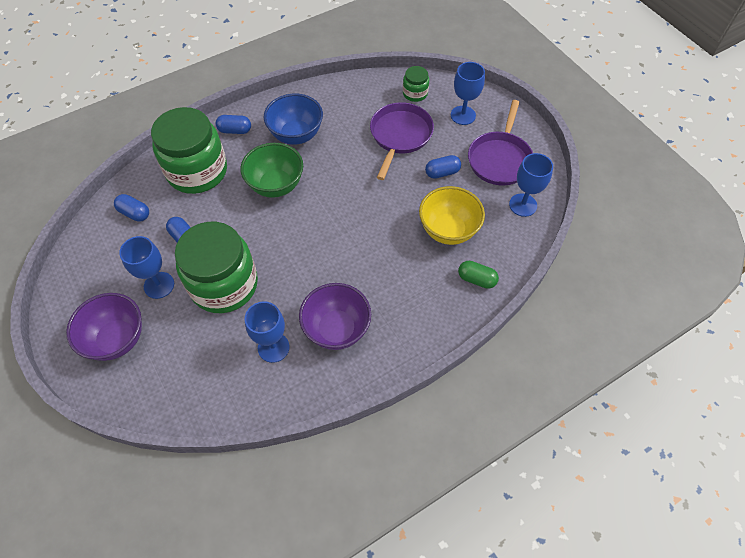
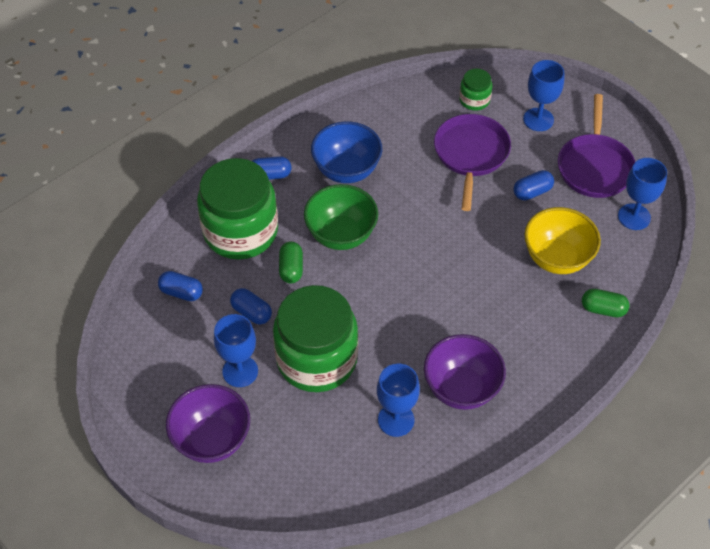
camera: 10 degrees left, 5 degrees down
none -> green capsule [279,241,303,284]

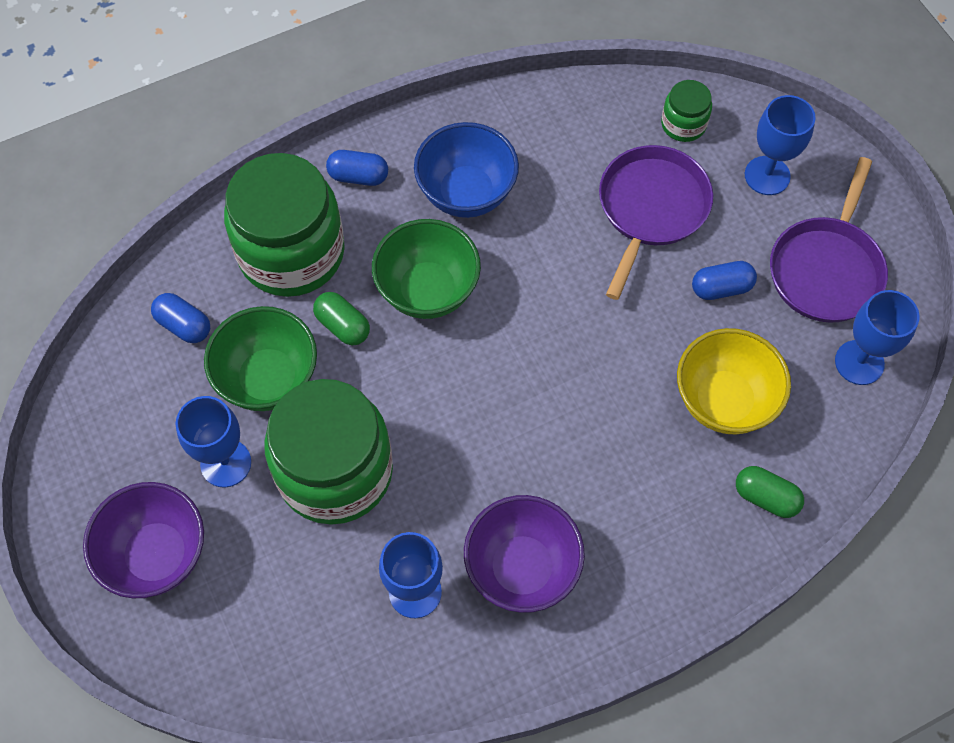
camera: 15 degrees right, 10 degrees up
blue capsule [230,288,272,325] -> green bowl [204,306,317,411]
green capsule [279,241,303,284] -> green capsule turned 60 degrees counterclockwise [313,292,370,346]

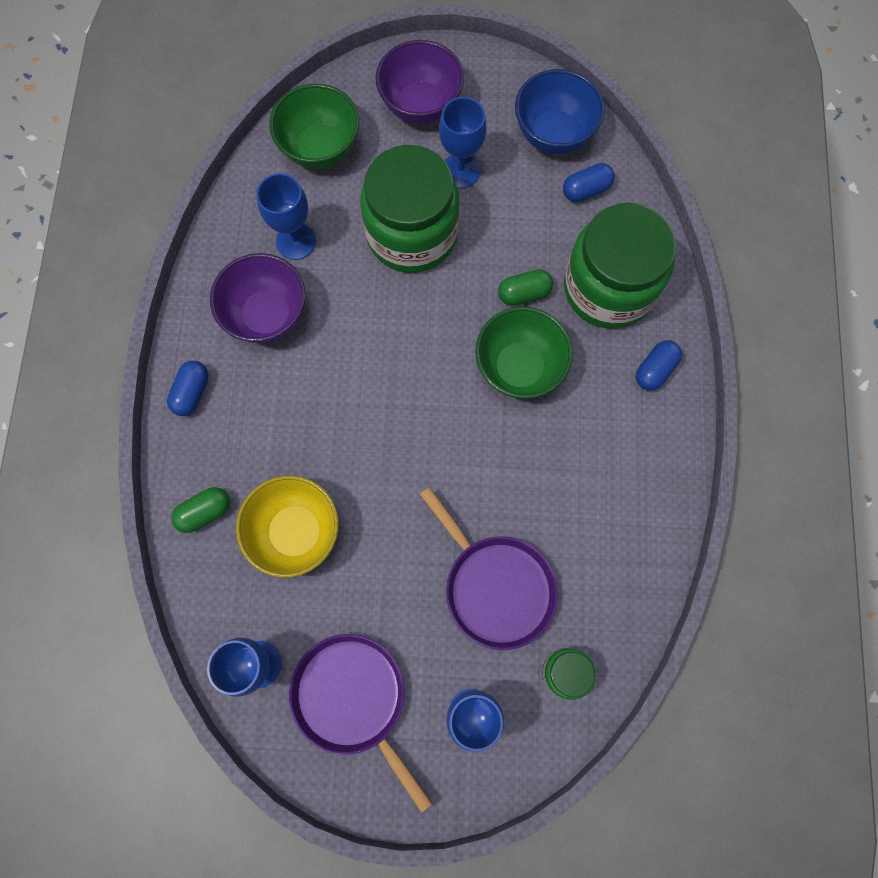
camera: 120 degrees right, 10 degrees up
green bowl [204,306,317,411] -> green bowl moved to [269,84,359,169]
blue bowl [414,122,519,218] -> blue bowl moved to [515,69,605,154]
blue capsule [692,261,757,300] -> blue capsule moved to [167,361,209,416]

